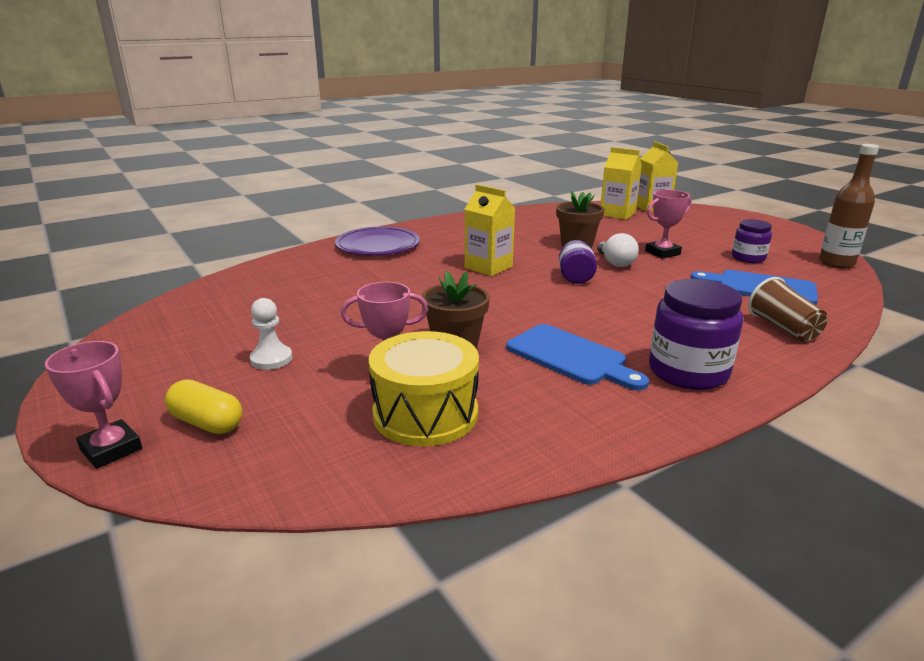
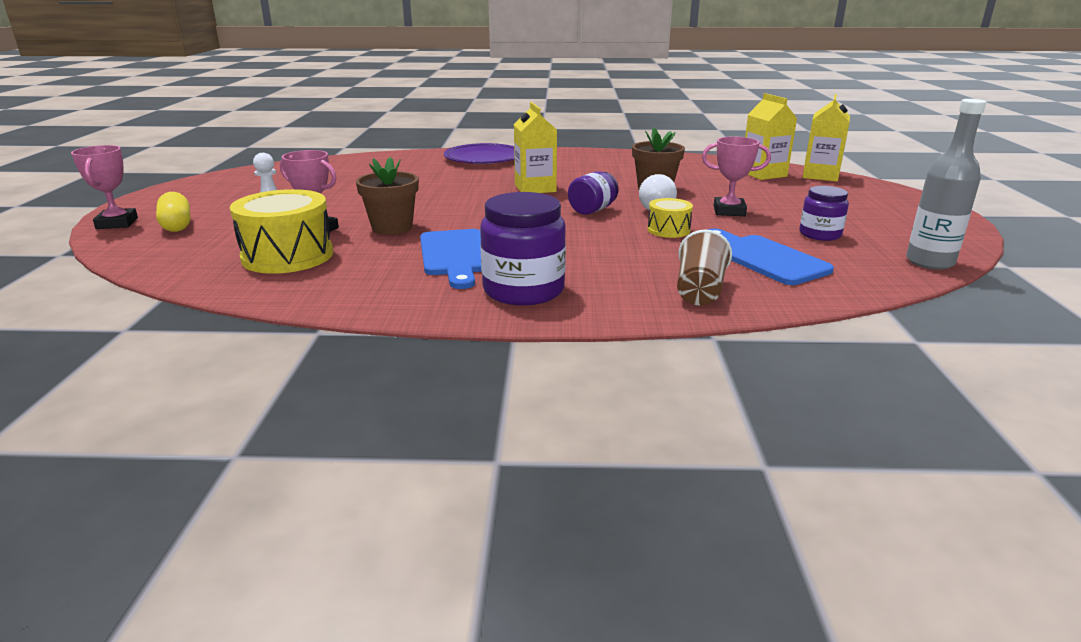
camera: 35 degrees right, 0 degrees up
brown bottle [819,144,879,268] -> grey bottle [906,99,986,270]
none -> yellow drum [648,198,693,238]

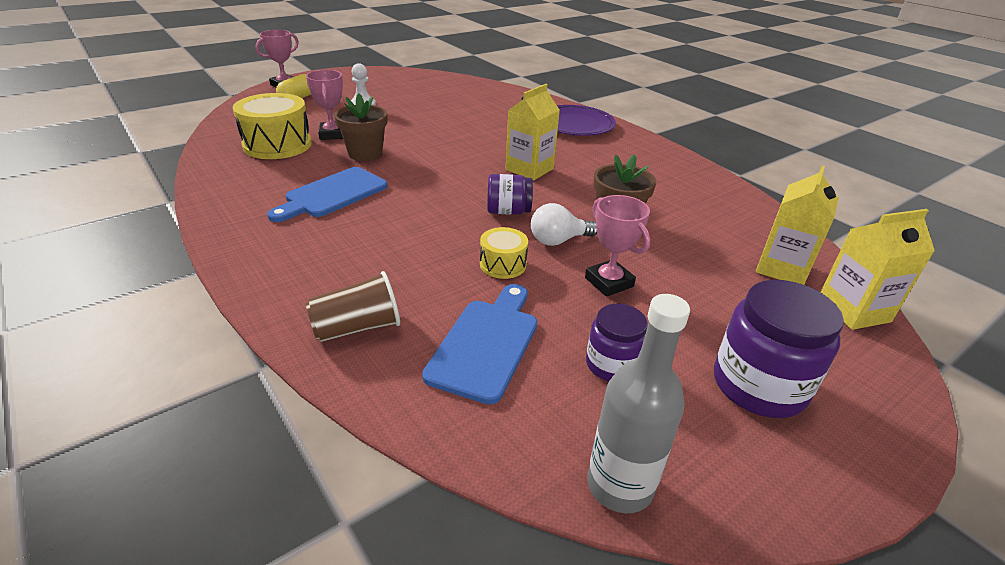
camera: 50 degrees right, 10 degrees up
purple jar [480,192,566,305] -> purple jar moved to [714,280,844,418]

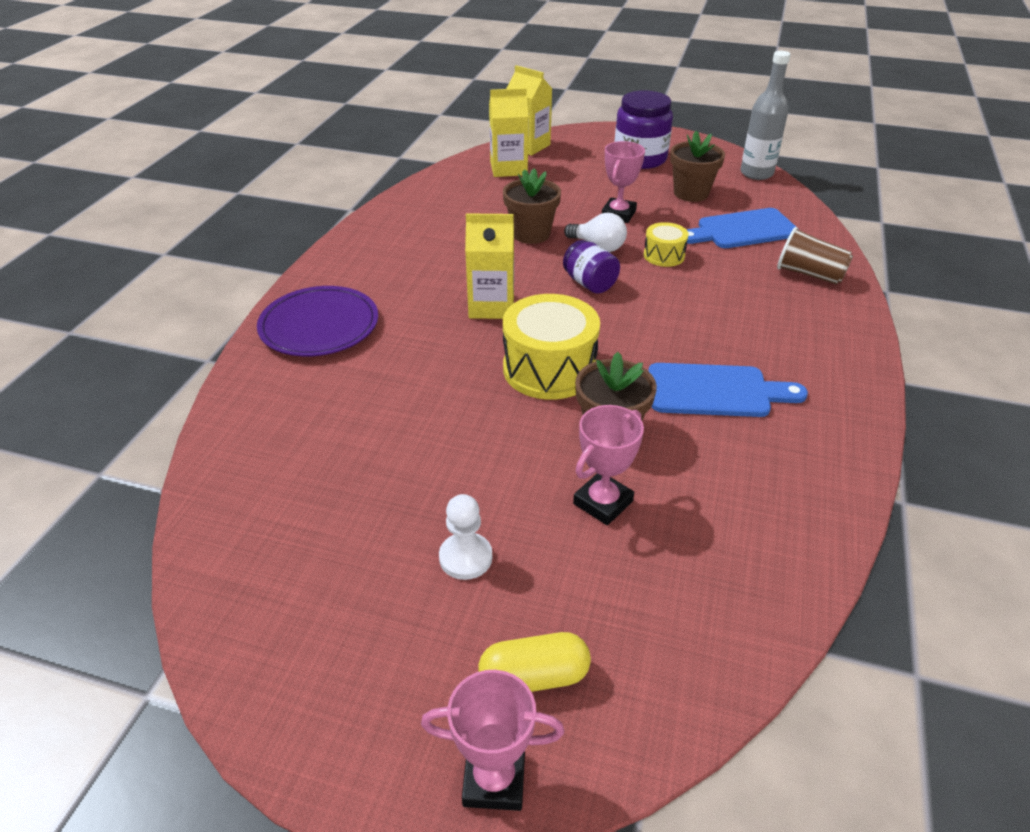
camera: 125 degrees left, 5 degrees up
yellow drum [233,93,312,159] -> yellow drum moved to [503,294,600,400]
purple jar [586,304,648,381] -> brown flower pot [670,131,725,202]

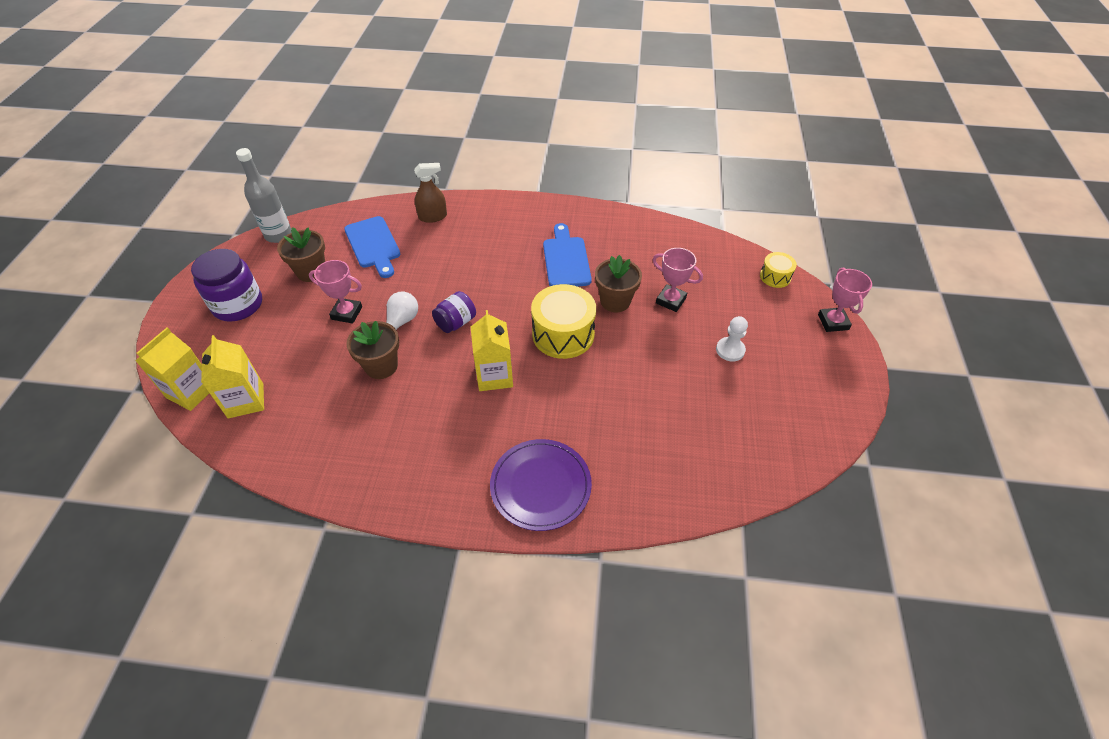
camera: 100 degrees left, 10 degrees up
yellow capsule [478,632,591,692] -> none
yellow drum [644,222,689,267] -> yellow drum moved to [760,252,797,288]
brown cup [777,227,853,285] -> brown spray bottle [414,163,447,223]

